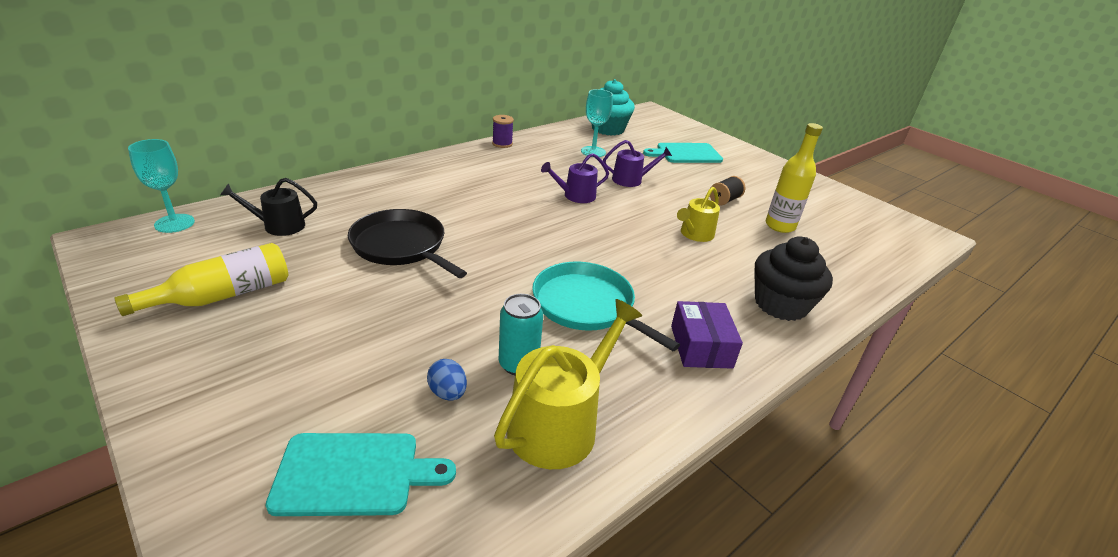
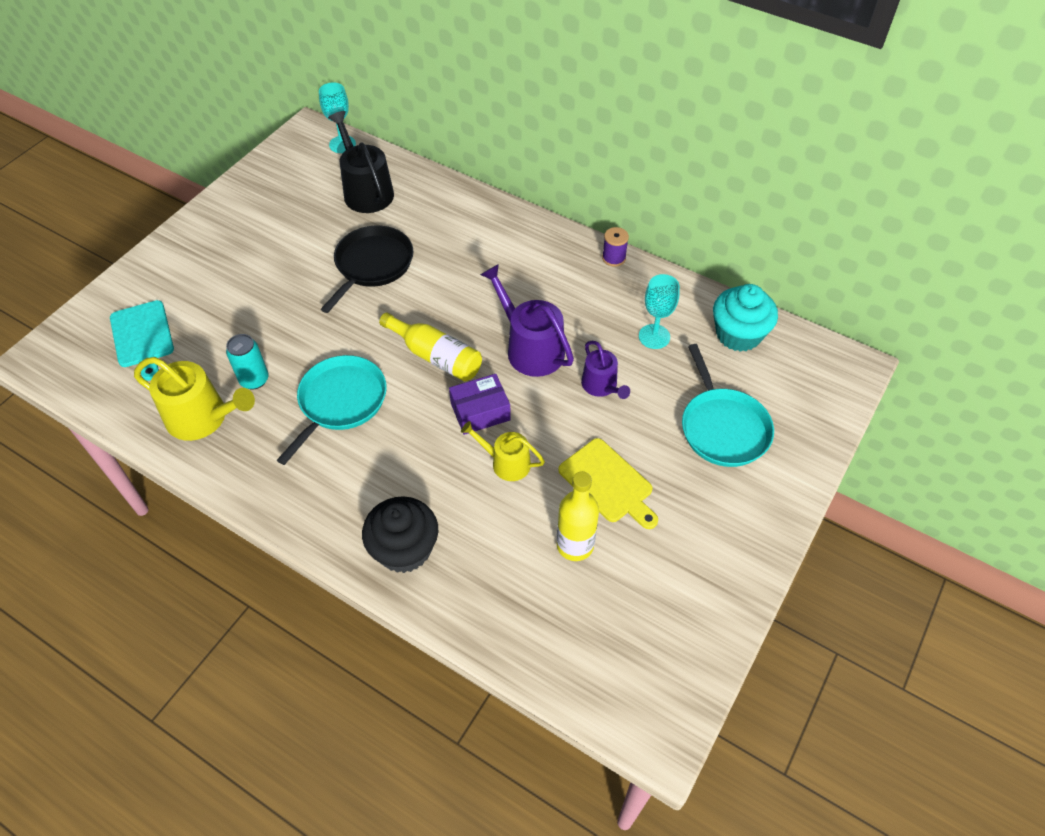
camera: 75 degrees right, 20 degrees up
yellow bottle [114,243,288,316] -> yellow bottle moved to [379,312,482,381]
black watering can [220,178,317,236] -> black watering can [328,111,394,213], size x1.64
blue egg [427,359,467,401] -> none
purple watering can [541,153,609,203] -> purple watering can [480,264,574,377], size x1.64
turquoise cutting board [643,143,723,163] -> turquoise pan [682,344,774,467]
purple box [671,301,743,369] -> purple box moved to [449,374,511,435]
black spool [710,176,745,206] -> yellow cutting board [558,438,658,529]

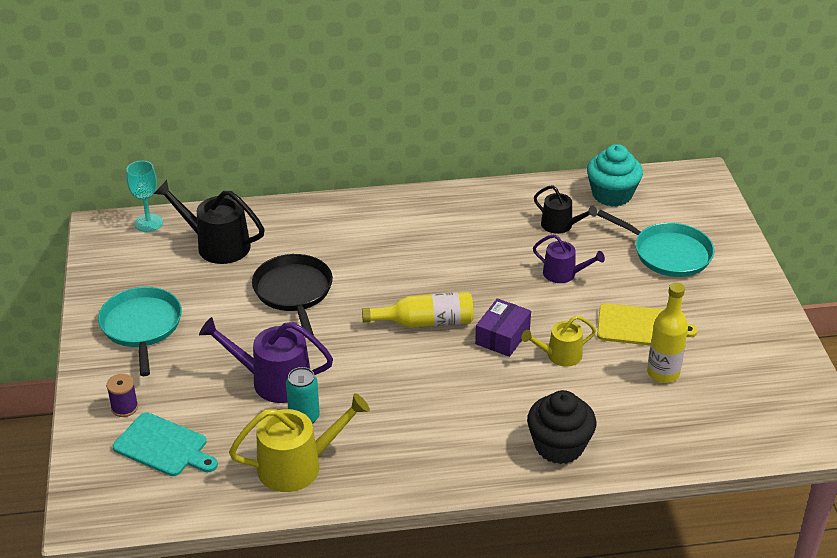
camera: 40 degrees left, 15 degrees down
turquoise pan [277,355,387,465] -> turquoise pan moved to [98,287,182,376]
purple watering can [480,264,574,377] -> purple watering can moved to [199,317,333,403]
purple spool [602,227,629,267] -> purple spool moved to [106,374,138,417]
turquoise goblet [639,274,680,349] -> black watering can [534,185,597,234]

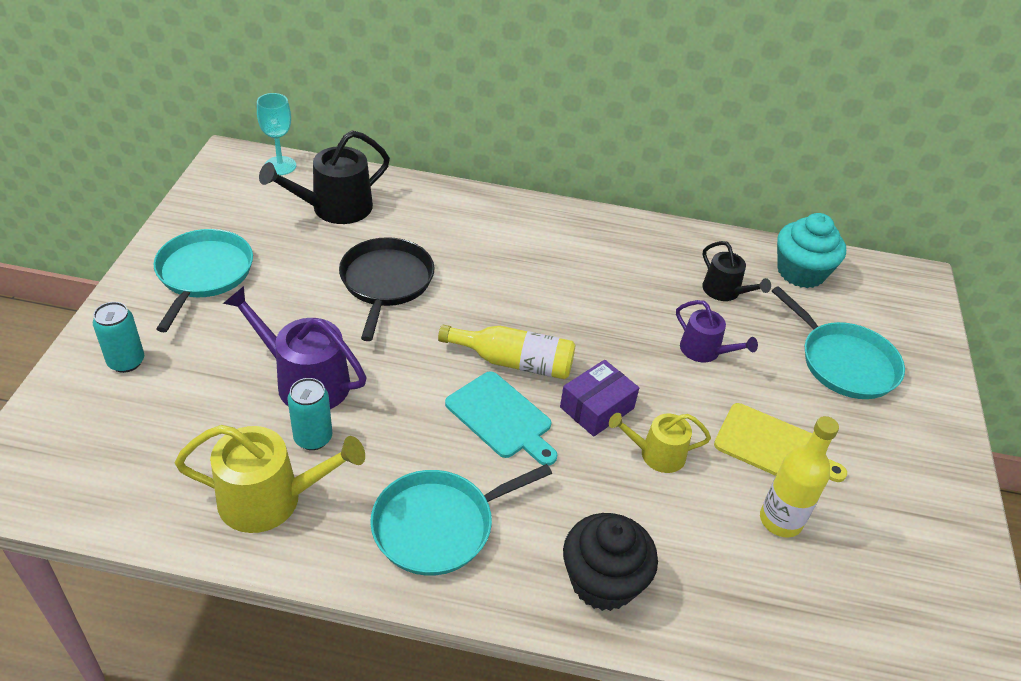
camera: 15 degrees right, 5 degrees up
purple spool [106,374,138,417] -> turquoise can [93,302,144,373]
turquoise cutting board [112,412,218,476] -> turquoise cutting board moved to [445,371,557,466]
black watering can [154,180,265,264] -> black watering can turned 75 degrees counterclockwise [259,130,390,224]
none -> turquoise pan [370,464,552,576]

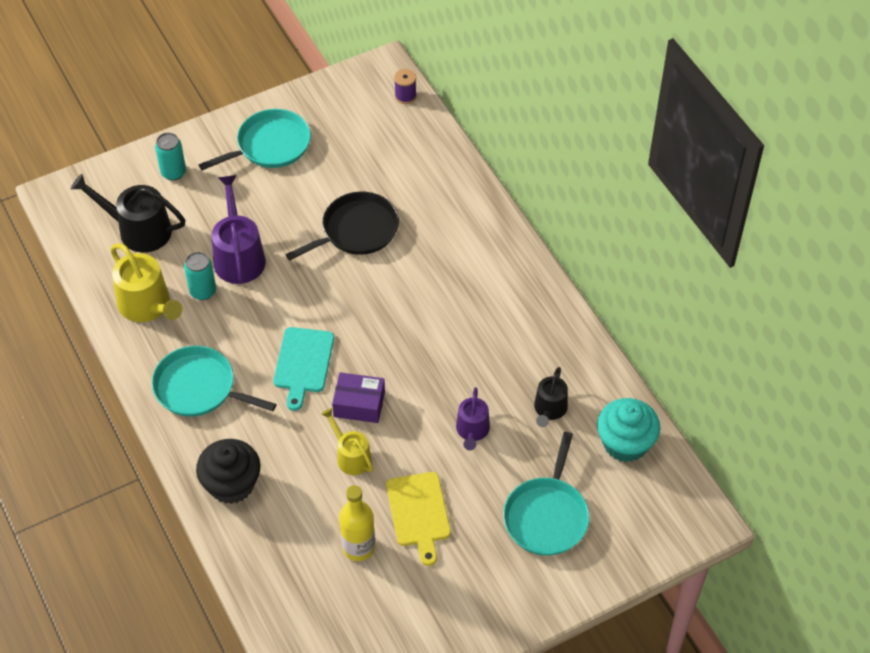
camera: 55 degrees right, 10 degrees up
turquoise goblet [257,93,296,175] -> purple spool [394,69,416,104]
black watering can [259,130,390,224] -> black watering can moved to [71,174,185,253]
yellow bottle [438,325,575,379] -> none

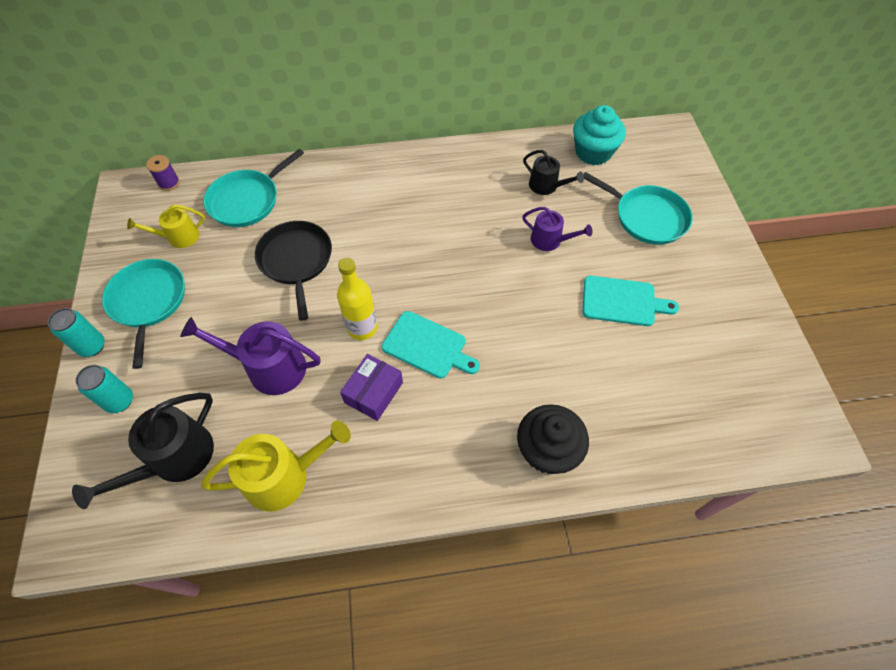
camera: 70 degrees left, 5 degrees up
turquoise pan [152,346,277,417] -> turquoise pan moved to [204,149,304,227]
turquoise can [184,252,216,300] -> turquoise can moved to [48,308,105,357]
yellow watering can [321,408,373,475] -> yellow watering can moved to [127,204,205,248]
purple box [332,372,385,423] -> purple box moved to [340,354,403,421]
yellow bottle [339,485,375,561] -> yellow bottle moved to [337,257,378,340]
yellow cutting board [386,472,451,566] -> turquoise cutting board [583,276,679,326]

